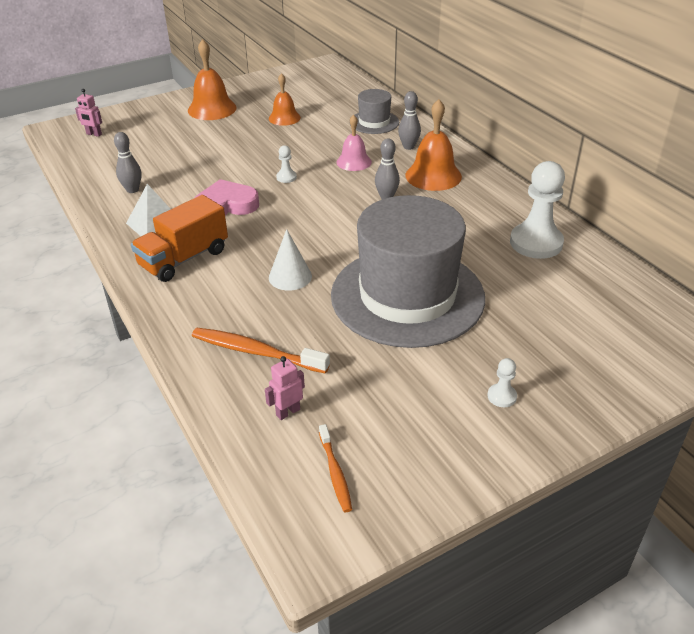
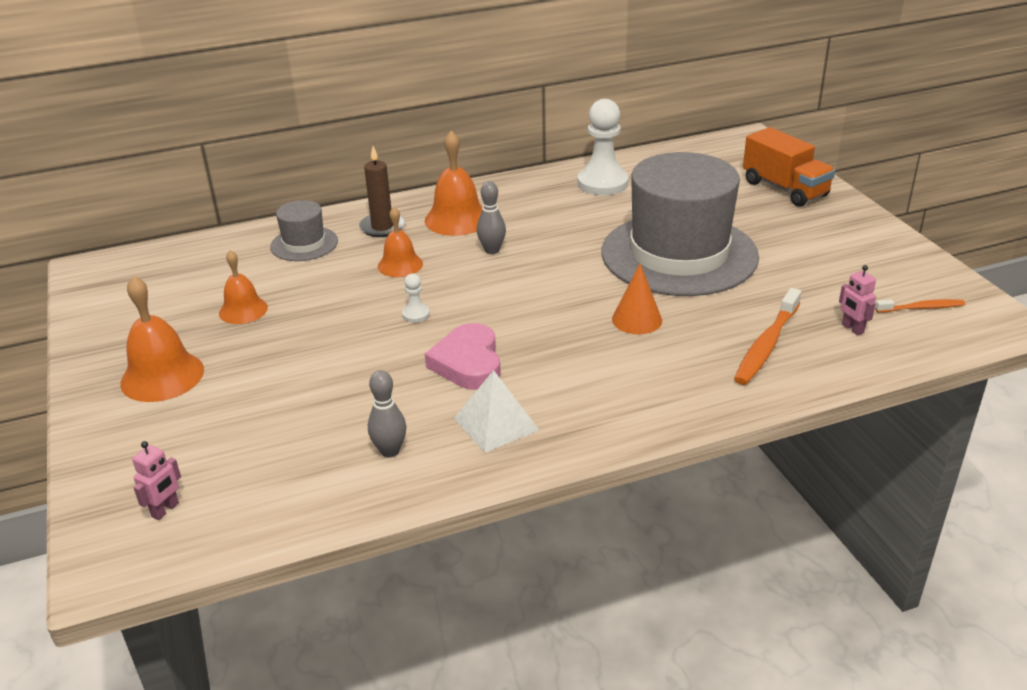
camera: 80 degrees left, 5 degrees down
orange truck [131,195,228,282] -> orange truck moved to [743,127,835,207]
white cone [269,229,312,291] -> orange cone [612,264,662,334]
pink bell [336,115,372,171] -> orange bell [378,207,423,277]
grey bowling pin [398,91,421,150] -> brown candle [359,146,405,237]
white pawn [488,358,517,407] -> none

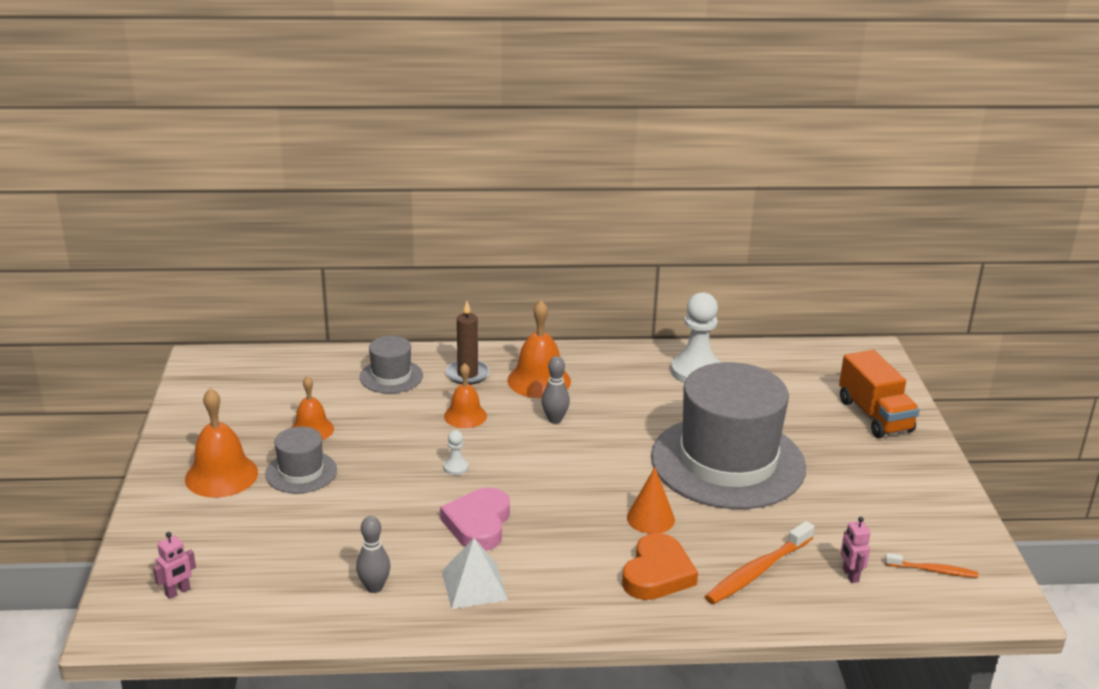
camera: 15 degrees right, 5 degrees down
none -> grey hat [265,426,337,493]
none -> orange heart [622,533,698,600]

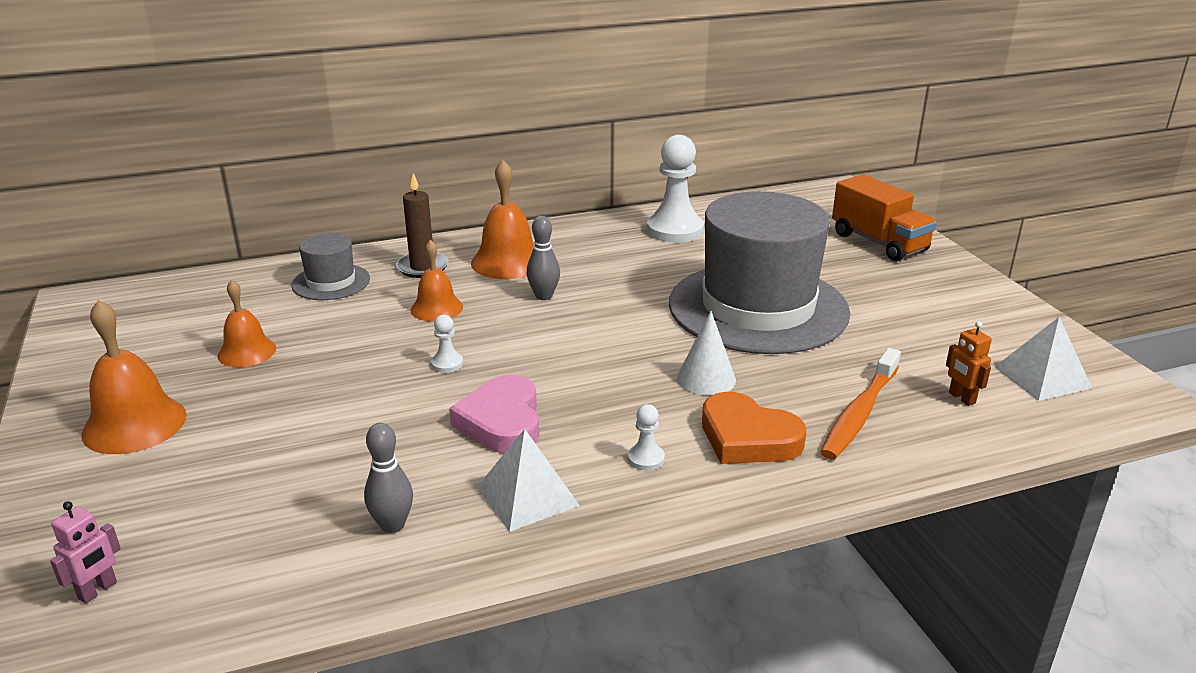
camera: 15 degrees left, 0 degrees up
grey hat [265,426,337,493] -> none
orange heart [622,533,698,600] -> orange heart turned 120 degrees clockwise [702,392,806,464]
orange cone [627,467,675,534] -> white cone [677,311,736,396]
pink robot [841,517,870,583] -> orange robot [946,321,992,406]
orange toothbrush [885,553,978,578] -> white pyramid [995,317,1092,401]
none -> white pawn [628,404,665,470]

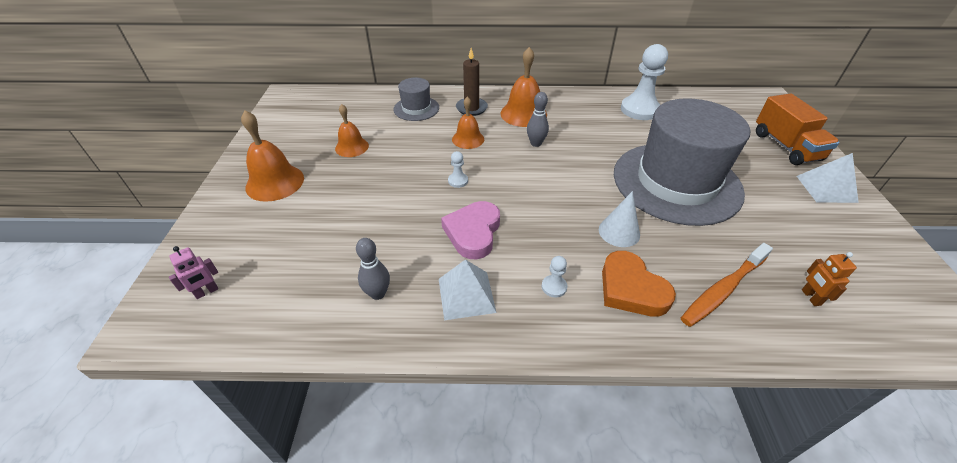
camera: 20 degrees right, 15 degrees up
white pyramid [995,317,1092,401] -> white pyramid moved to [797,153,859,203]

